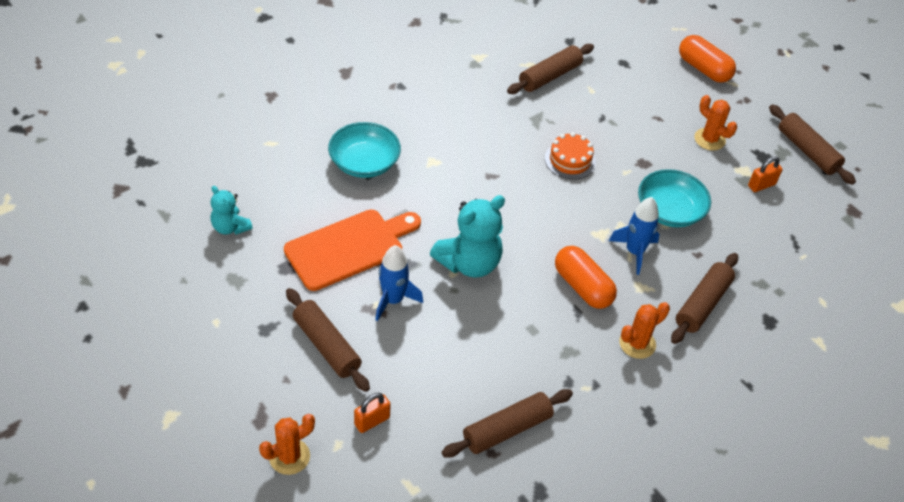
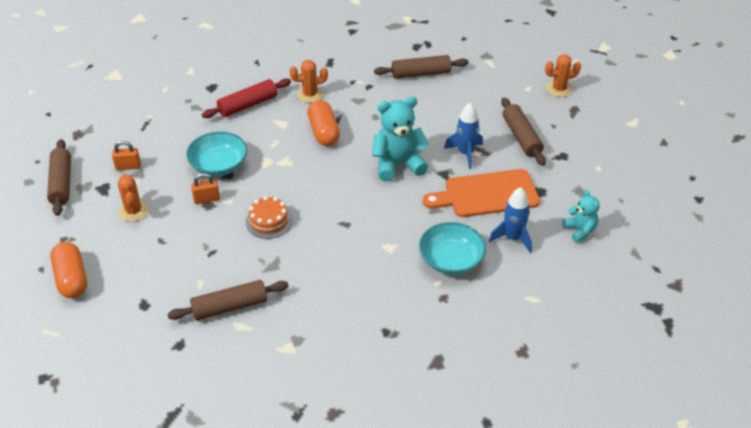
camera: 155 degrees left, 5 degrees down
orange padlock [354,393,391,433] -> orange padlock moved to [191,173,220,204]
blue rocket [609,197,659,275] -> blue rocket moved to [489,187,532,253]
brown rolling pin [671,253,738,344] -> red rolling pin [202,78,291,118]

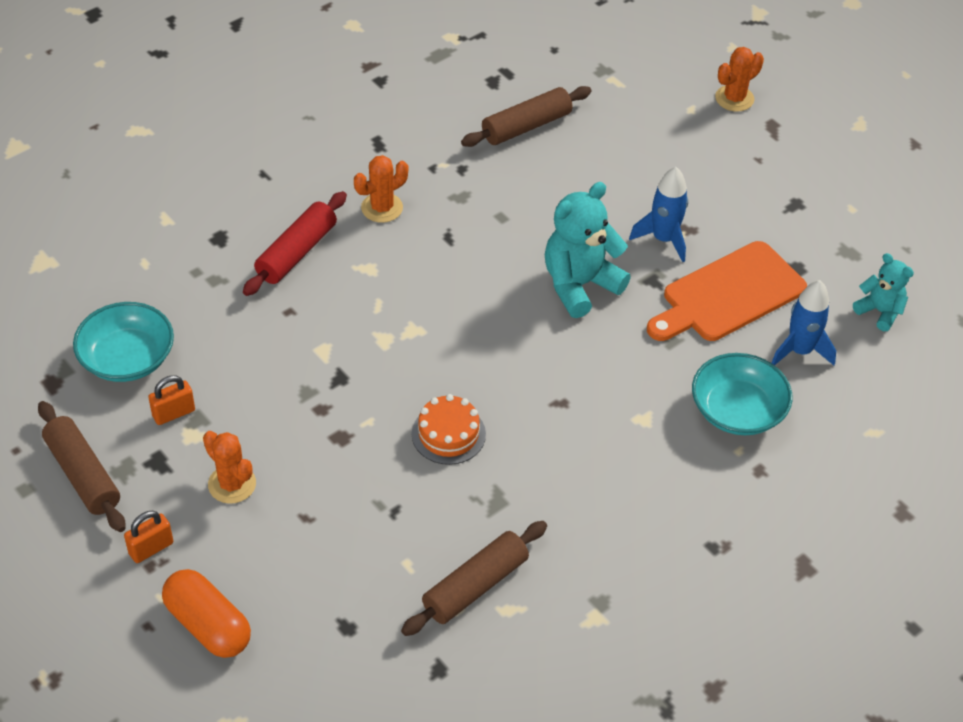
camera: 25 degrees left, 5 degrees up
turquoise bowl [186,132,247,176] -> turquoise bowl moved to [73,302,174,382]
orange padlock [191,173,220,204] -> orange padlock moved to [124,511,173,563]
orange capsule [307,100,340,146] -> none
brown rolling pin [501,97,546,166] -> none

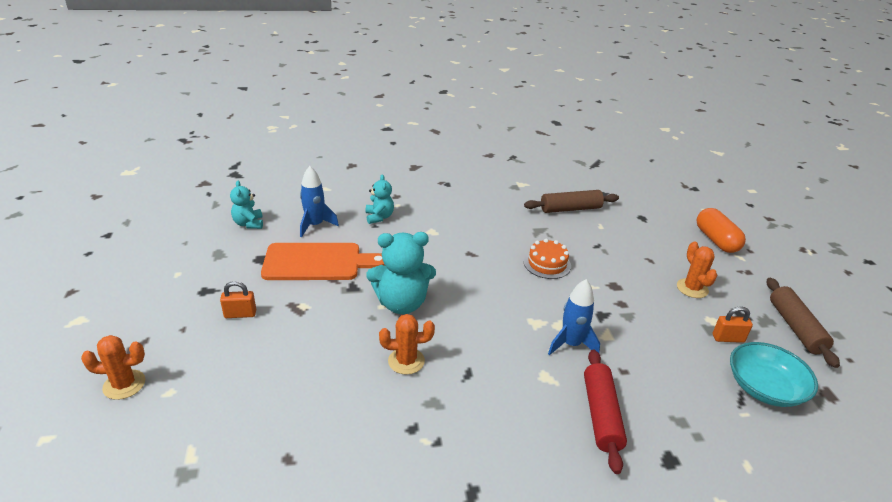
camera: 150 degrees left, 15 degrees down
orange padlock [124,511,173,563] -> orange padlock moved to [220,281,256,318]
red rolling pin [243,191,347,296] -> red rolling pin turned 60 degrees counterclockwise [584,349,627,474]
orange cactus [354,155,408,223] -> orange cactus moved to [379,314,435,375]
brown rolling pin [461,86,592,147] -> none
blue rocket [629,167,688,262] -> blue rocket moved to [548,279,600,355]
turquoise bowl [692,353,793,435] -> turquoise teddy bear [365,174,394,224]

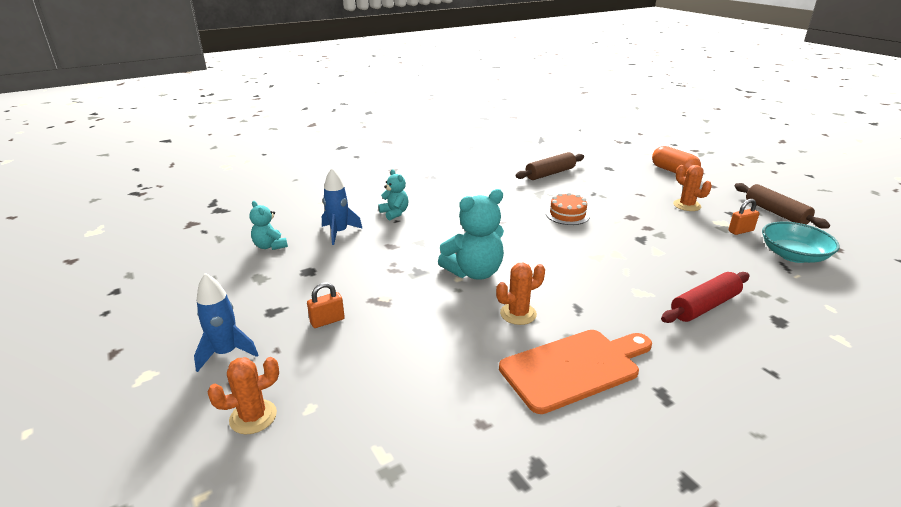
camera: 20 degrees left, 5 degrees down
orange cutting board [261,243,385,280] -> orange cutting board moved to [499,330,652,414]
blue rocket [548,279,600,355] -> blue rocket moved to [194,273,258,372]
red rolling pin [584,349,627,474] -> red rolling pin turned 75 degrees clockwise [661,272,750,323]

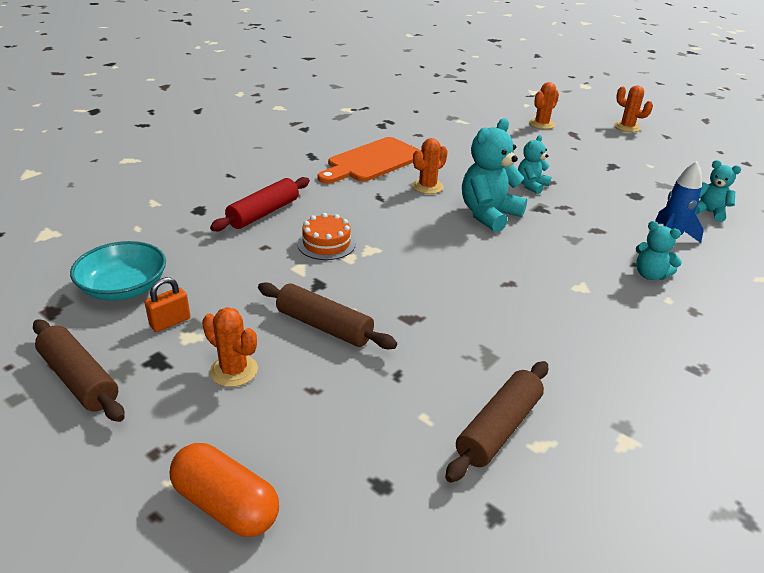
camera: 160 degrees right, 5 degrees up
blue rocket [194,273,258,372] -> none
orange padlock [307,282,345,328] -> none
orange cake [546,192,590,225] -> orange cake moved to [297,213,356,260]
none -> brown rolling pin [258,282,397,349]
none -> turquoise teddy bear [518,135,551,194]
none -> orange cactus [614,85,653,132]

